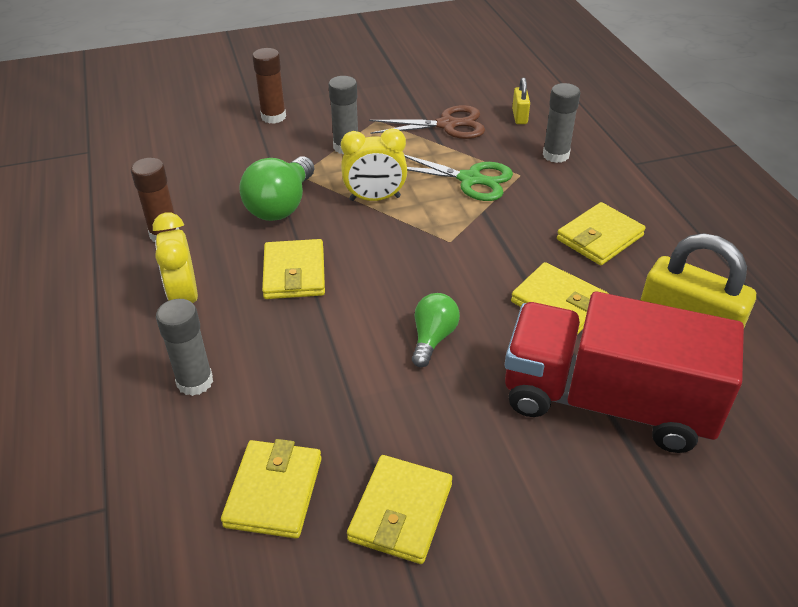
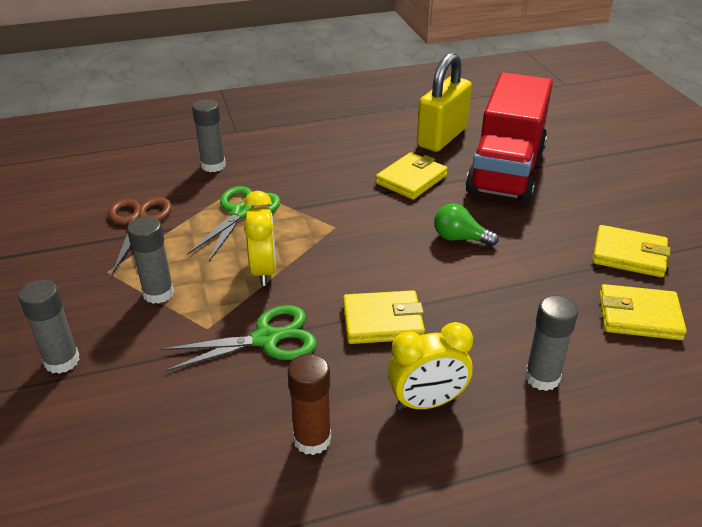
camera: 90 degrees left, 5 degrees down
green light bulb [239,157,315,221] -> green scissors [161,305,317,372]
brown glue stick [252,48,286,124] -> grey glue stick [19,280,80,374]
yellow padlock [512,77,530,124] -> none
yellow wallet [557,202,646,265] -> none

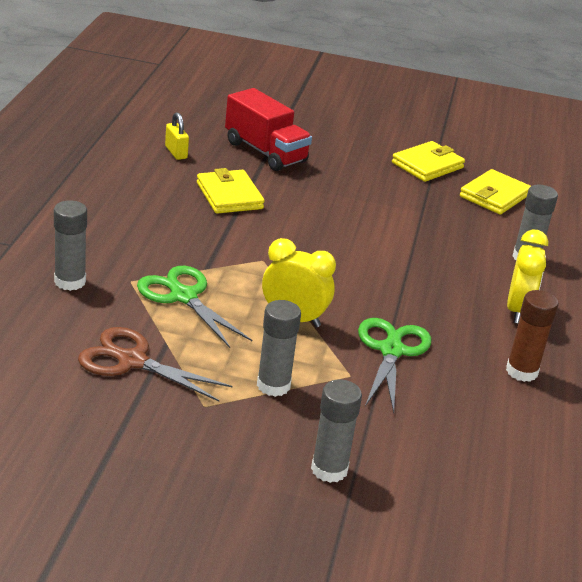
camera: 65 degrees left, 5 degrees down
yellow wallet [343,290,425,344] -> none
yellow padlock [417,52,472,152] -> yellow padlock [165,112,189,160], size x0.44
green light bulb [434,203,499,246] -> none
red truck [466,72,553,203] -> red truck [225,88,312,171], size x0.66

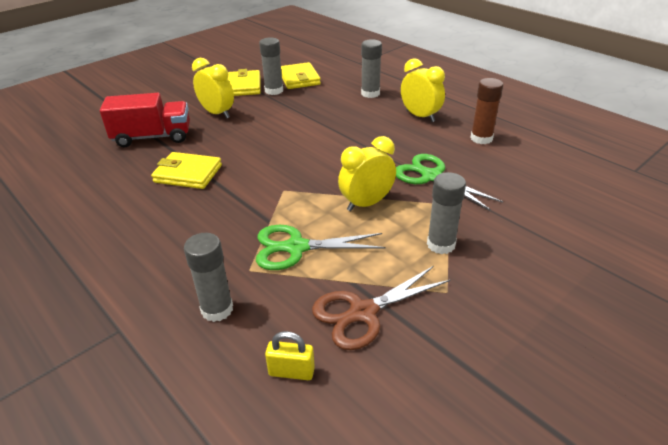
camera: 50 degrees left, 5 degrees up
yellow padlock [165,112,189,160] -> yellow padlock moved to [265,331,315,380]
grey glue stick [311,380,362,483] -> grey glue stick moved to [259,37,283,95]
none -> yellow clock [192,58,234,118]

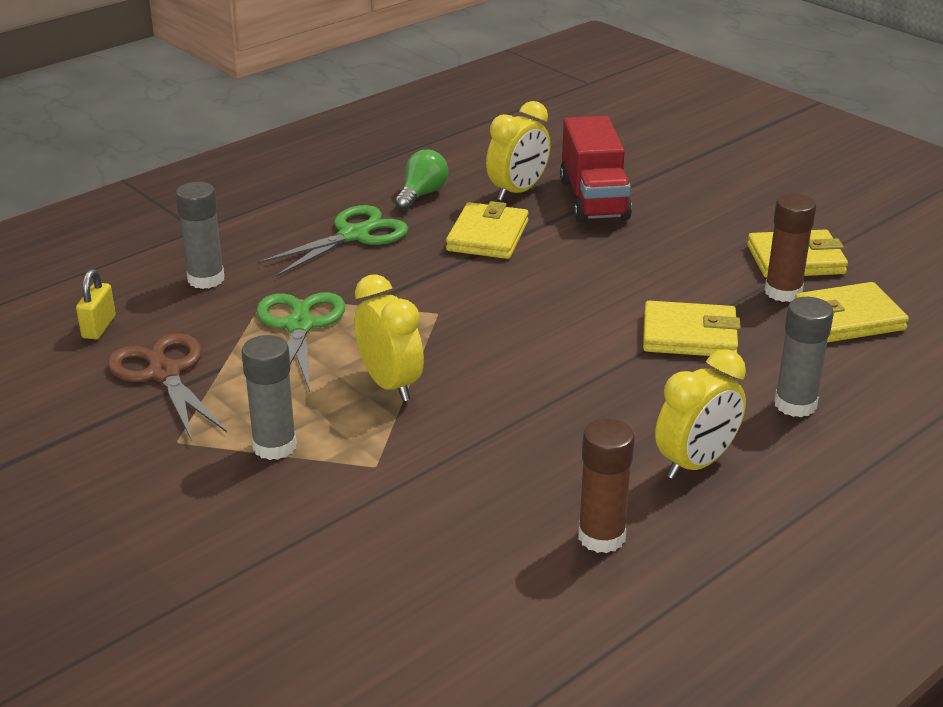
camera: 90 degrees right, 5 degrees down
yellow clock [192,58,234,118] -> yellow clock moved to [486,101,550,201]
grey glue stick [259,37,283,95] -> brown glue stick [764,193,816,302]
green scissors [396,154,503,211] -> green scissors moved to [257,205,408,277]
none -> green light bulb [395,149,448,210]
none -> yellow wallet [643,301,741,356]

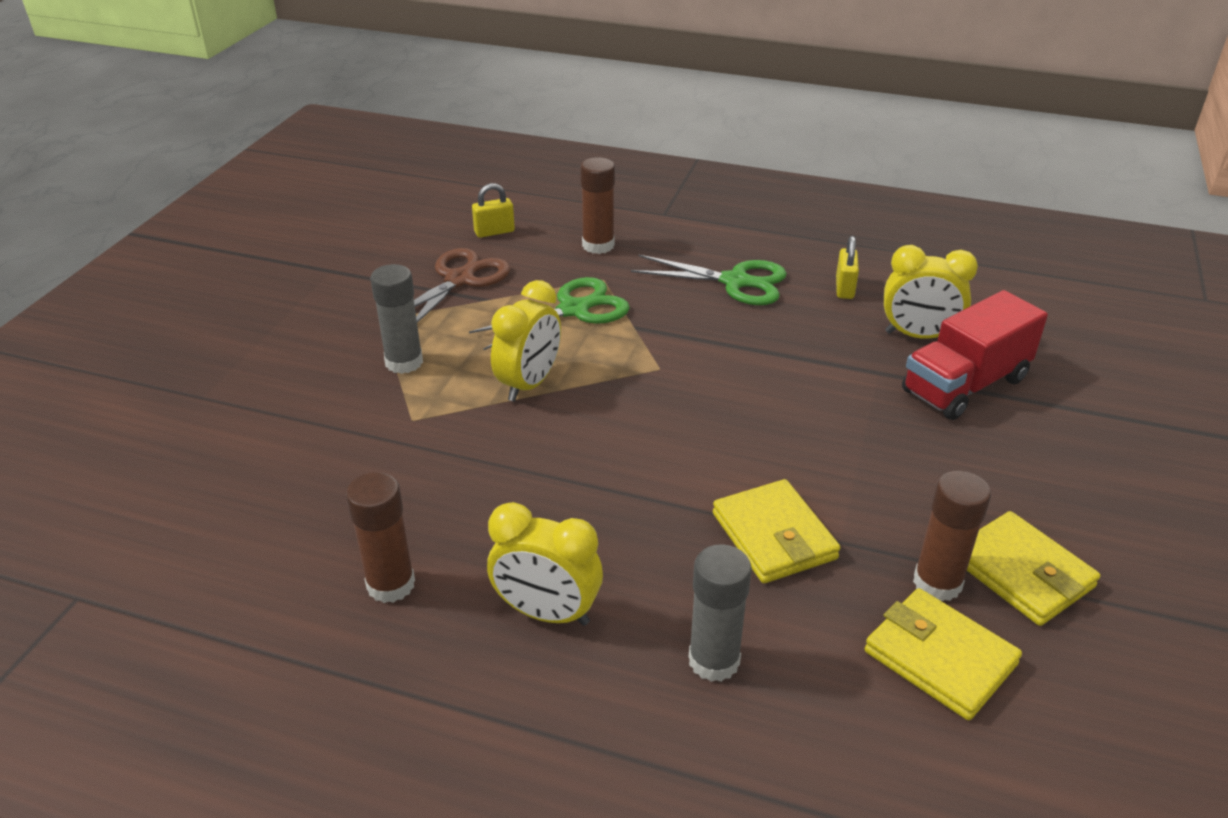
camera: 60 degrees right, 5 degrees up
grey glue stick [176,182,225,289] -> brown glue stick [580,157,615,254]
green light bulb [395,149,448,210] -> yellow padlock [836,236,859,299]
yellow wallet [446,201,529,259] -> none

